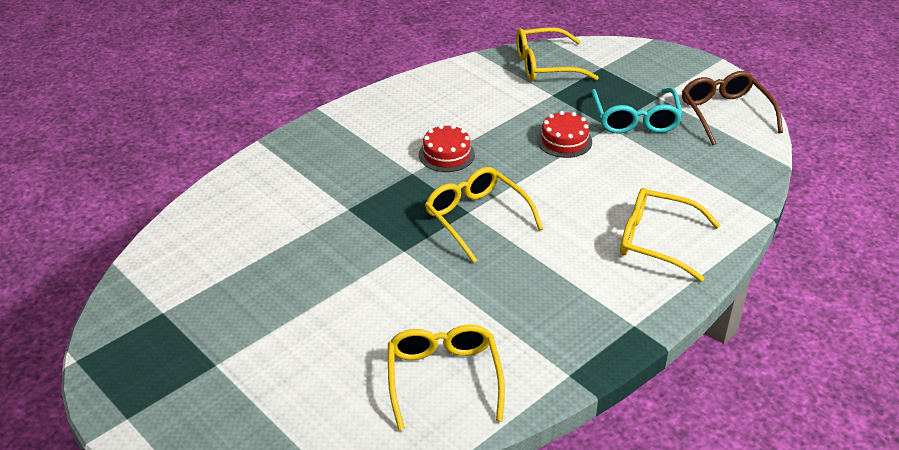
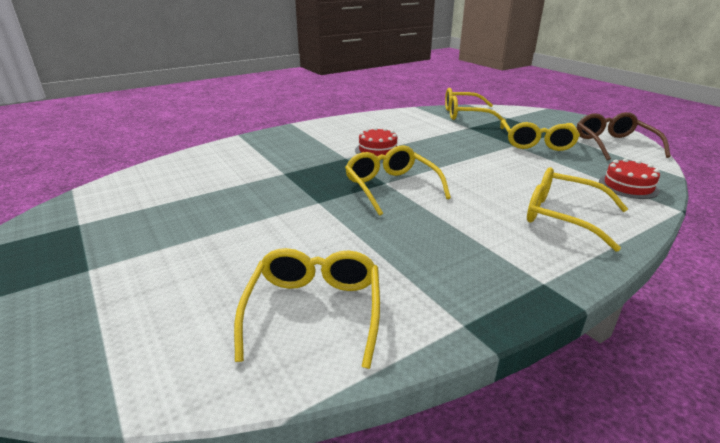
camera: 10 degrees right, 10 degrees down
red cake [537,111,592,158] -> red cake moved to [599,158,660,199]
turquoise glasses [591,88,683,134] -> yellow glasses [500,120,580,151]

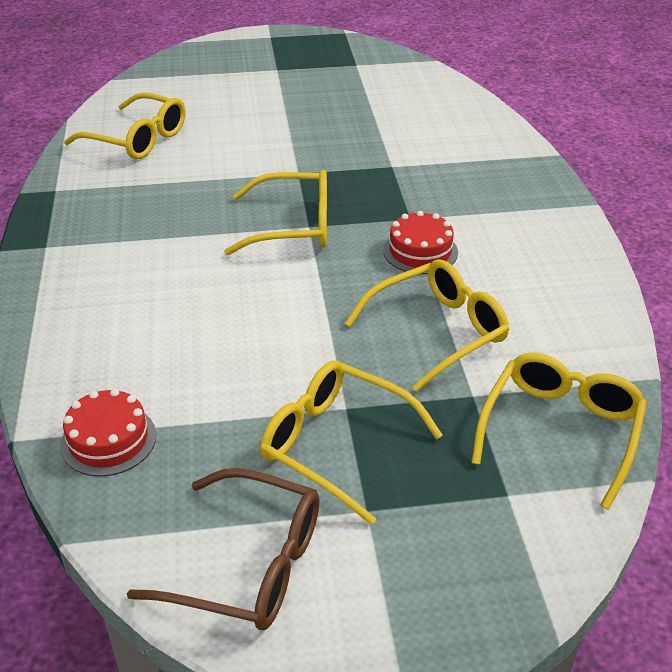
camera: 115 degrees right, 10 degrees up
yellow glasses [527,167,628,252] -> yellow glasses moved to [345,259,509,392]

